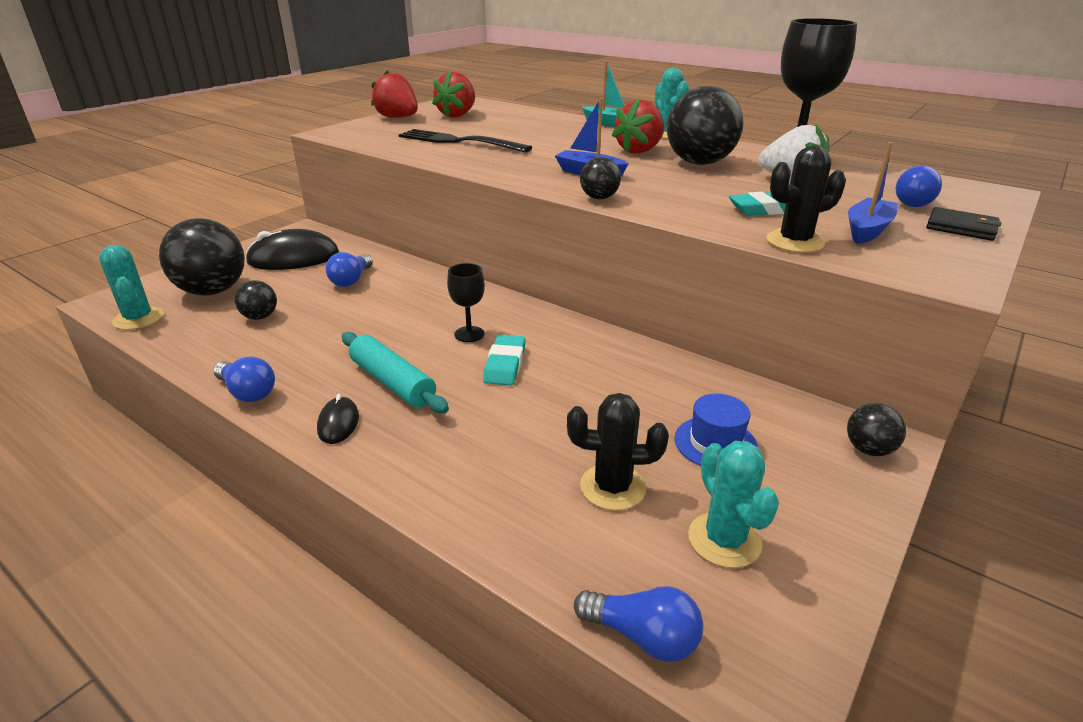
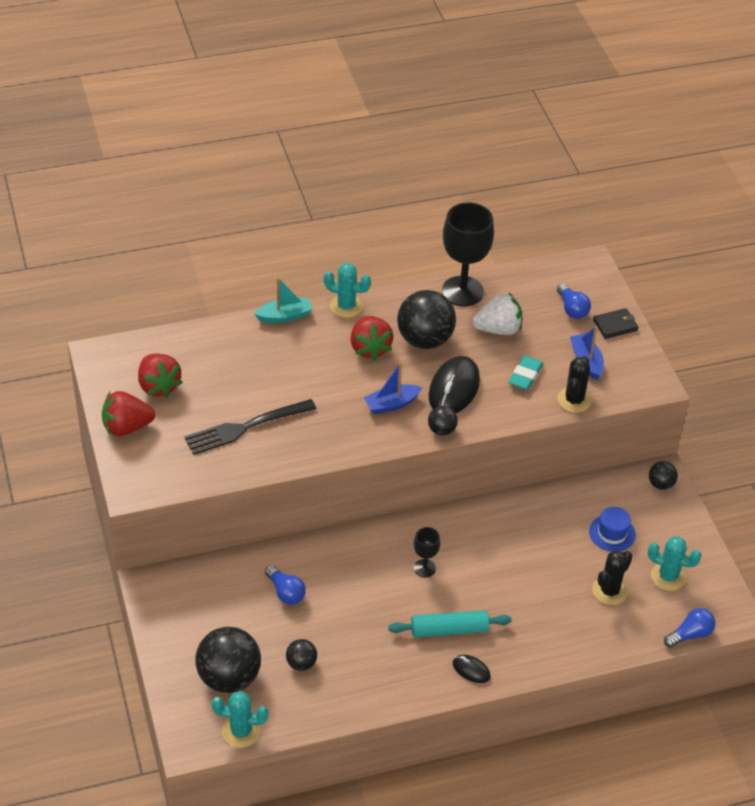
camera: 55 degrees left, 15 degrees up
blue light bulb [213,357,275,402] -> none
black mouse [245,229,339,270] -> black mouse moved to [428,356,480,413]
turquoise eraser [483,335,526,385] -> none

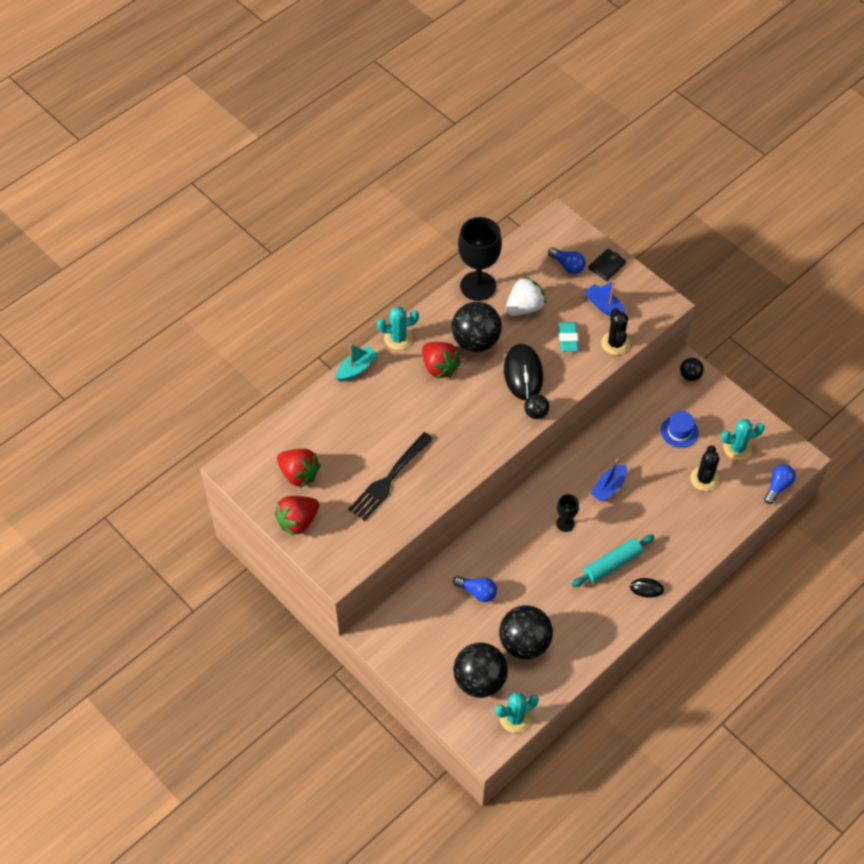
camera: 25 degrees left, 10 degrees up
black ball [286,639,317,671] -> black ball [499,605,553,659], size x2.05
blue boat [364,363,422,414] -> blue boat moved to [590,459,627,502]

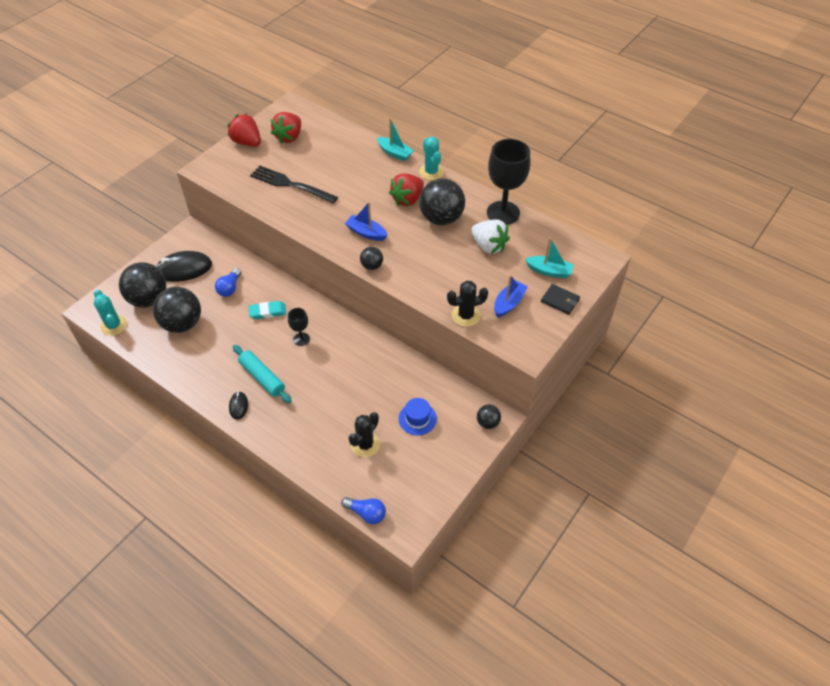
camera: 80 degrees right, 5 degrees down
black mouse [504,344,543,400] -> black mouse moved to [156,251,212,282]
blue light bulb [548,247,585,274] -> turquoise boat [525,237,574,278]
turquoise eraser [559,322,579,352] -> turquoise eraser moved to [248,301,286,319]
blue boat [590,459,627,502] -> blue boat moved to [345,202,388,241]
black cactus [690,445,719,491] -> black cactus turned 60 degrees counterclockwise [349,412,380,457]
turquoise cactus [721,419,765,460] -> none

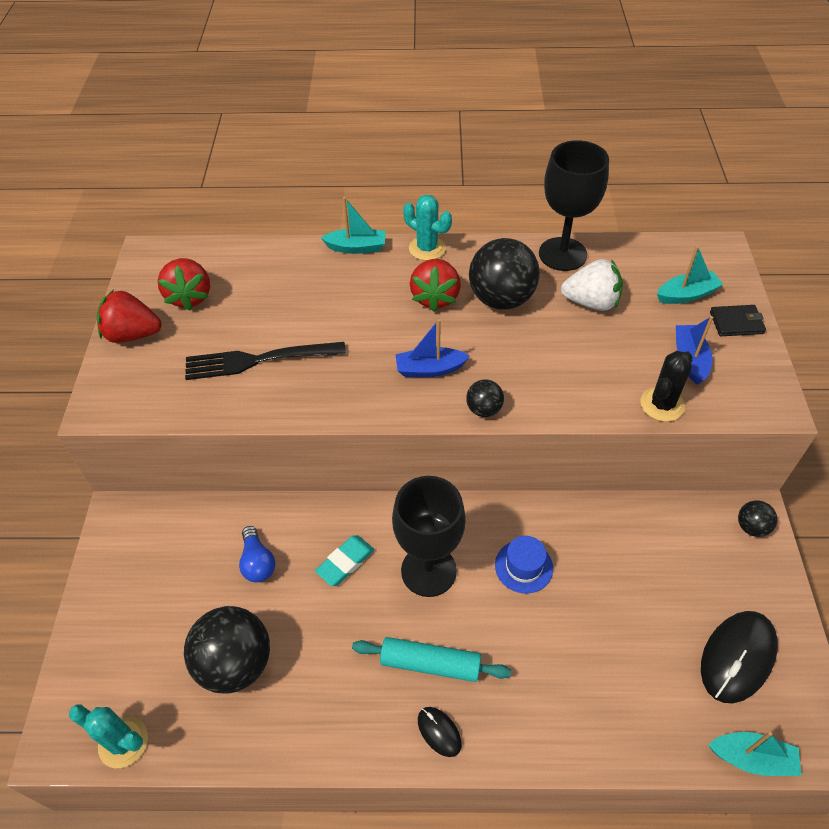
camera: 35 degrees left, 0 degrees up
black ball [119,262,166,308] -> none
black mouse [156,251,212,282] -> black mouse moved to [701,611,778,703]
black goblet [288,308,310,346] -> black goblet [392,476,466,597], size x2.04
blue light bulb [341,497,386,524] -> turquoise boat [708,731,801,776]
black cactus [349,412,380,457] -> none
blue hat [399,398,437,435] -> blue hat moved to [495,536,553,594]

